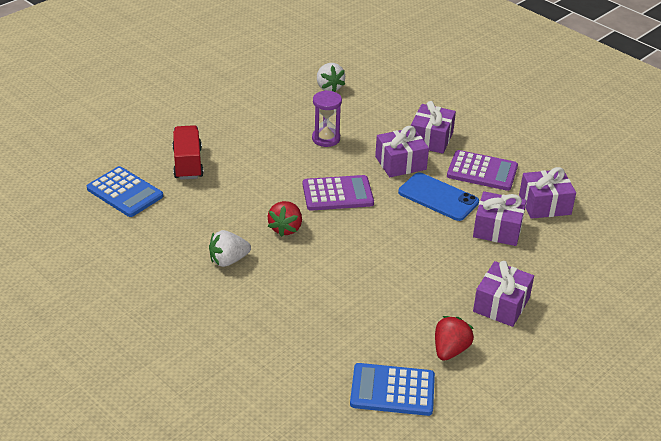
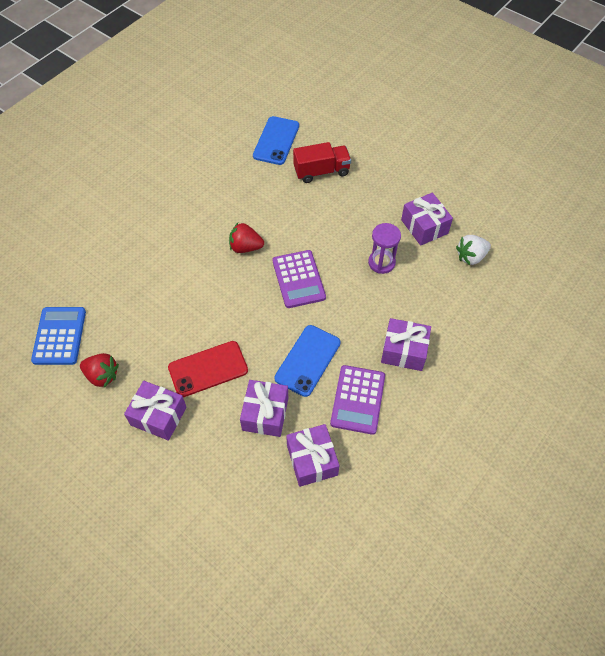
camera: 85 degrees right, 20 degrees up
blue calculator [87,166,163,217] -> blue phone [253,116,299,165]
white strawberry [209,230,251,267] -> none
purple gift [375,126,429,177] -> purple gift moved to [401,193,453,246]
none -> red phone [168,341,248,397]

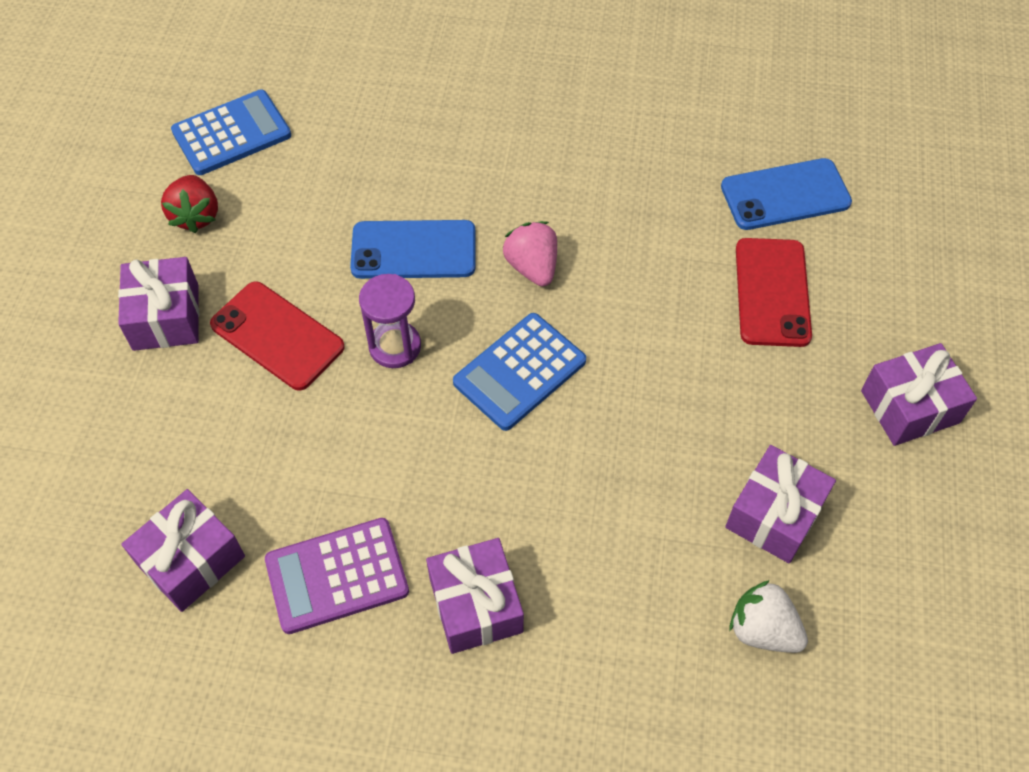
camera: 60 degrees right, 0 degrees up
red strawberry [229,223,264,253] -> pink strawberry [502,221,557,287]
purple gift [240,380,288,437] -> purple gift moved to [861,343,977,446]
purple calculator [272,250,326,308] -> blue calculator [453,313,586,431]
blue phone [274,325,341,397] -> blue phone moved to [350,220,475,279]
red truck [293,142,351,183] -> red phone [736,238,812,347]
purple hourglass [368,223,401,274] -> purple hourglass moved to [359,274,421,368]

